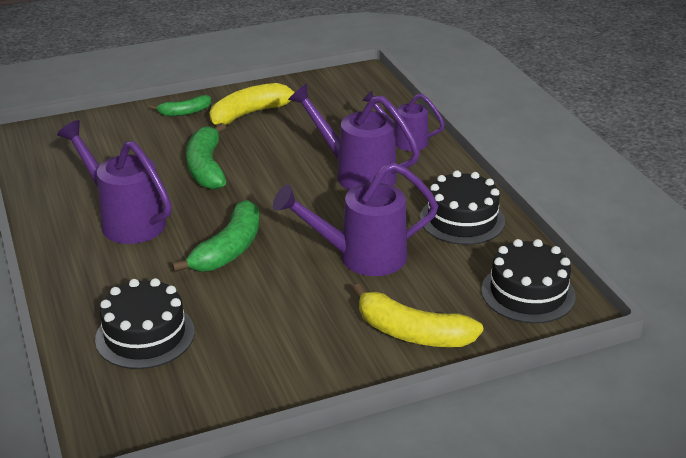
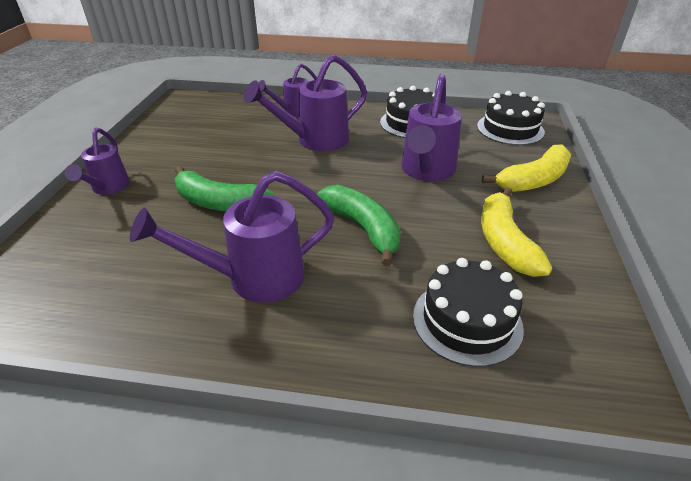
camera: 60 degrees left, 5 degrees up
green banana [150,95,211,116] -> purple watering can [65,128,130,195]
yellow banana [209,83,295,126] -> yellow banana moved to [481,187,552,277]

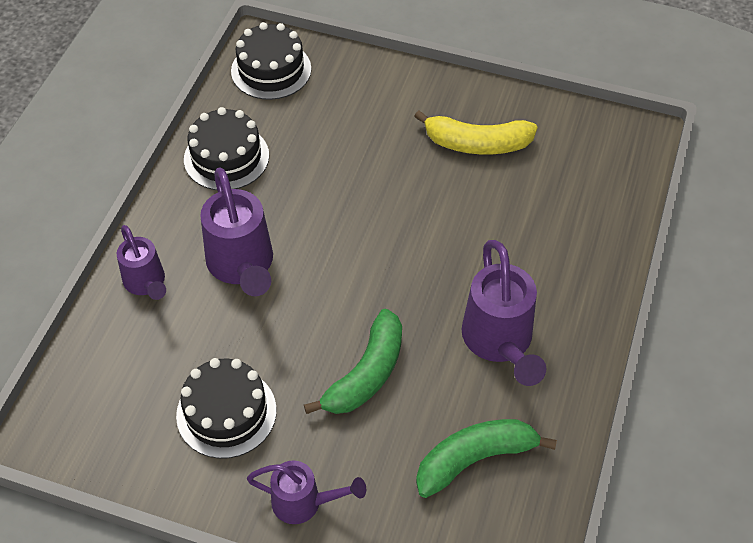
camera: 80 degrees left, 15 degrees up
green banana [317,185,401,266] -> green banana moved to [416,419,557,498]
purple watering can [401,74,462,181] -> none
black cake [413,258,524,367] -> black cake moved to [176,358,276,459]
yellow banana [482,144,571,192] -> none

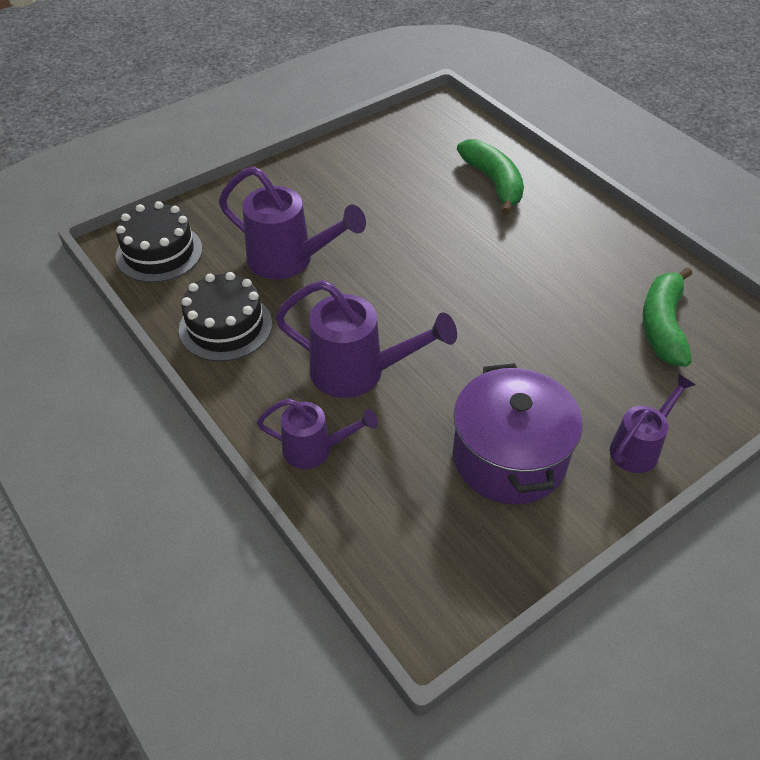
camera: 55 degrees left, 5 degrees down
black cake [176,358,276,459] -> purple pot [453,363,583,504]
green banana [304,309,402,414] -> green banana moved to [457,139,524,215]
yellow banana [414,110,537,155] -> none
purple watering can [462,240,546,386] -> purple watering can moved to [219,166,366,279]

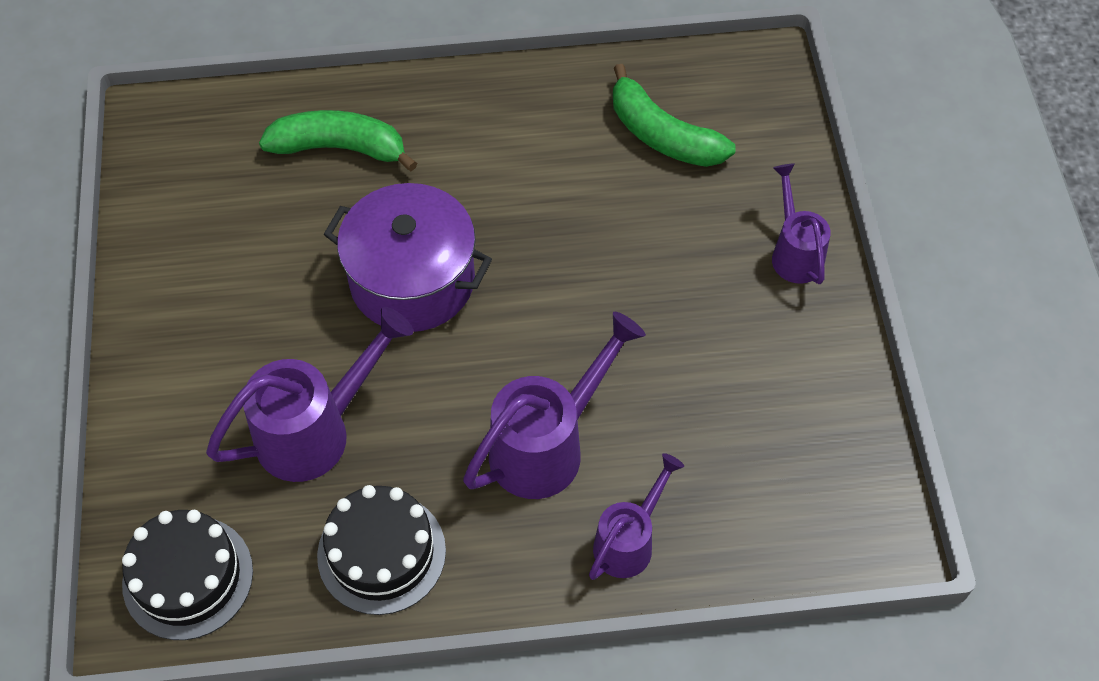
camera: 60 degrees left, 10 degrees up
purple pot [453,363,583,504] -> purple pot moved to [323,183,492,332]

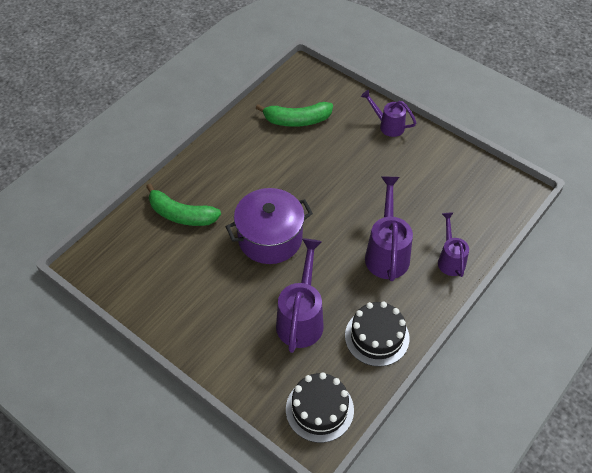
camera: 45 degrees left, 5 degrees down
green banana [259,110,417,171] -> green banana turned 120 degrees counterclockwise [146,184,221,226]

